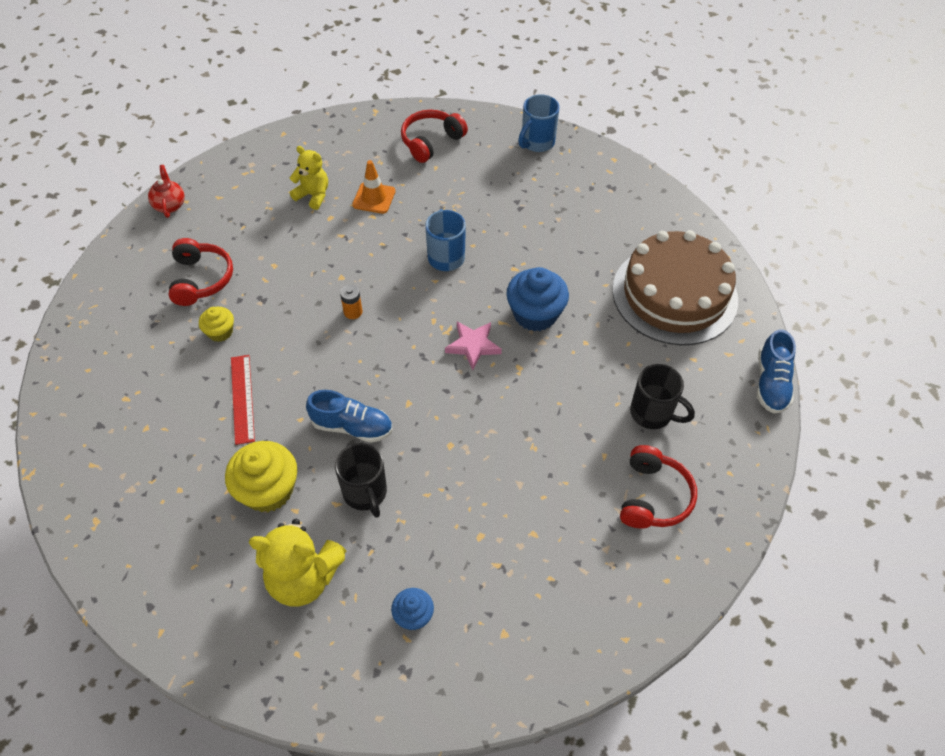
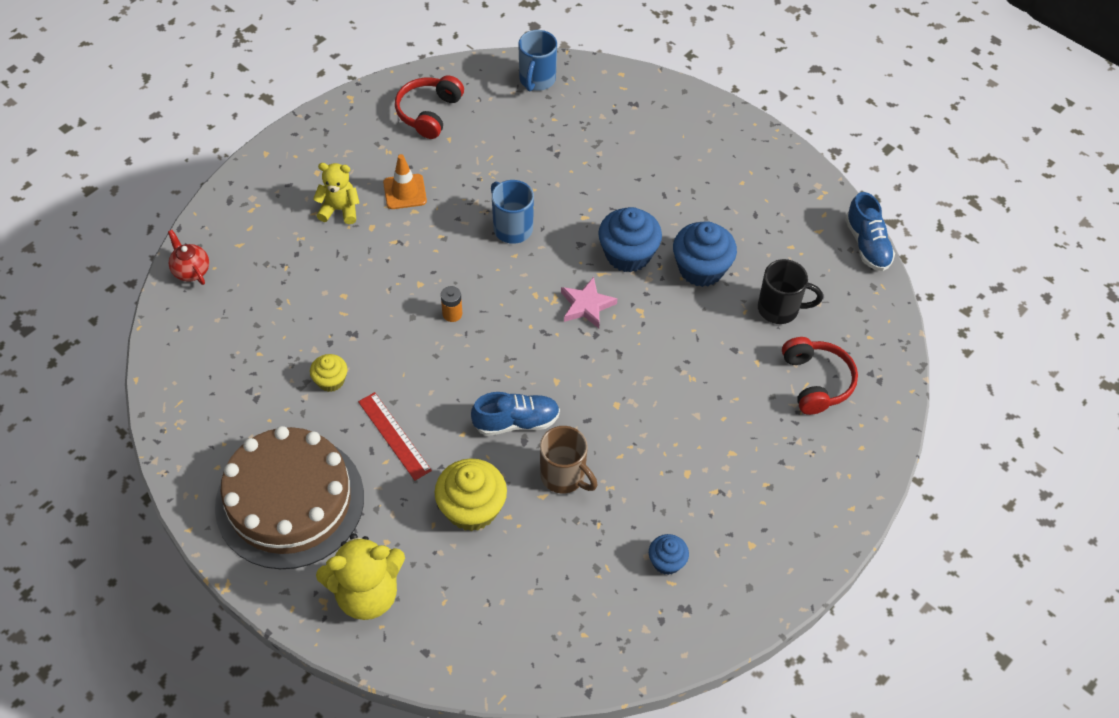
camera: 25 degrees left, 0 degrees up
red headphones [169,238,233,306] -> none
yellow teddy bear [249,519,346,606] -> yellow teddy bear moved to [316,533,405,620]
black mug [335,443,387,518] -> brown mug [540,426,598,494]
brown cake [612,230,738,345] -> brown cake moved to [215,426,364,569]
none -> blue cupcake [673,221,737,287]

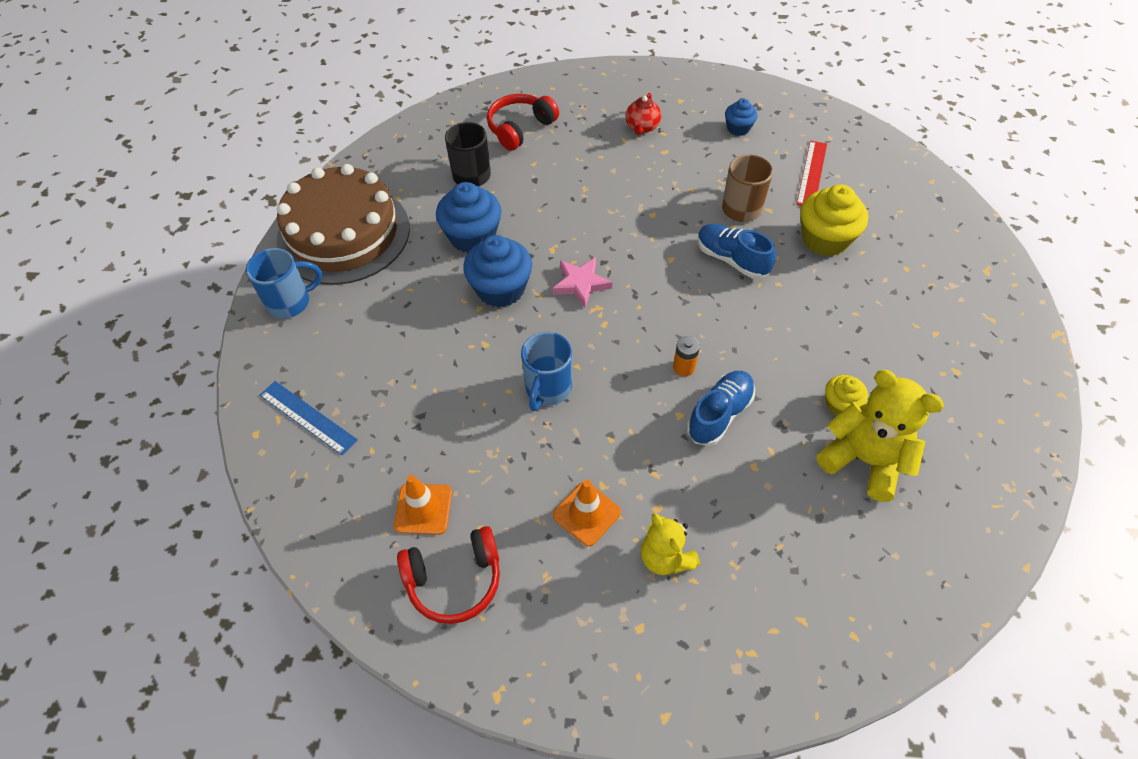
camera: 125 degrees left, 0 degrees up
red teapot [168,230,209,285] -> red teapot moved to [625,93,661,135]
brown cake [215,426,364,569] -> brown cake moved to [276,164,410,285]
yellow teddy bear [316,533,405,620] -> yellow teddy bear moved to [817,370,944,502]
red ruler [358,392,432,481] -> red ruler moved to [796,141,827,206]
blue mug [518,30,557,91] -> blue mug moved to [246,248,322,319]
blue shoe [845,192,895,271] -> blue shoe moved to [687,371,755,446]
none -> blue ruler [260,381,358,456]
none -> orange traffic cone [394,475,452,535]

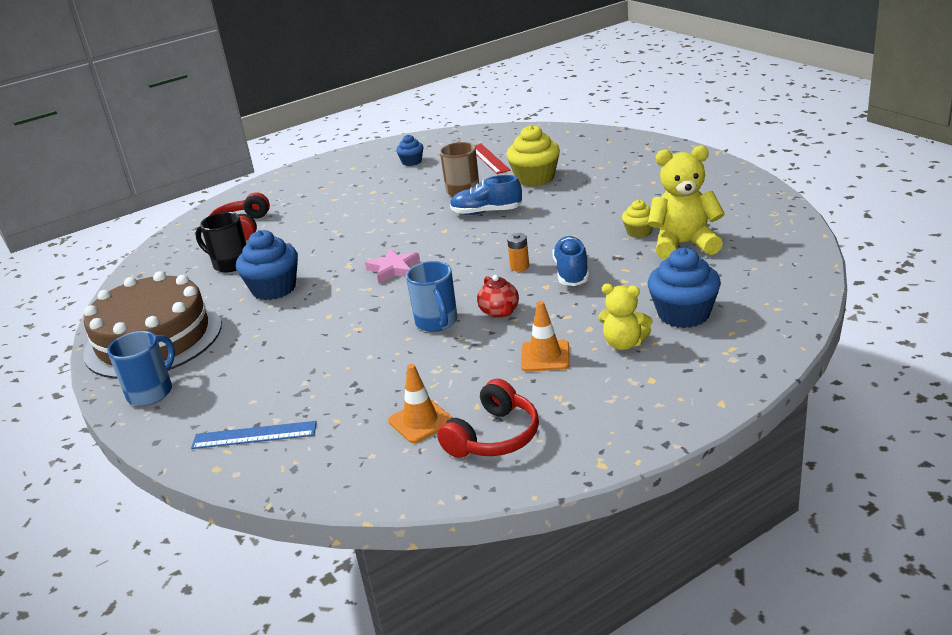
camera: 35 degrees left, 25 degrees down
blue cupcake [463,235,532,308] -> blue cupcake moved to [648,248,721,328]
red teapot [625,93,661,135] -> red teapot moved to [477,275,519,318]

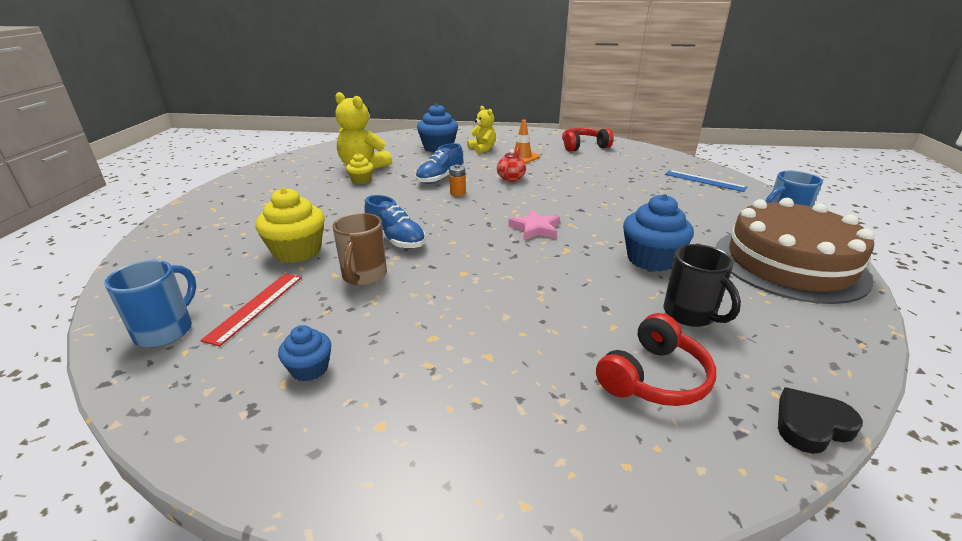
camera: 145 degrees left, 0 degrees up
orange traffic cone [388,364,453,443] -> none
blue mug [406,261,457,332] -> blue mug moved to [104,260,196,347]
none -> black heart [778,387,863,454]

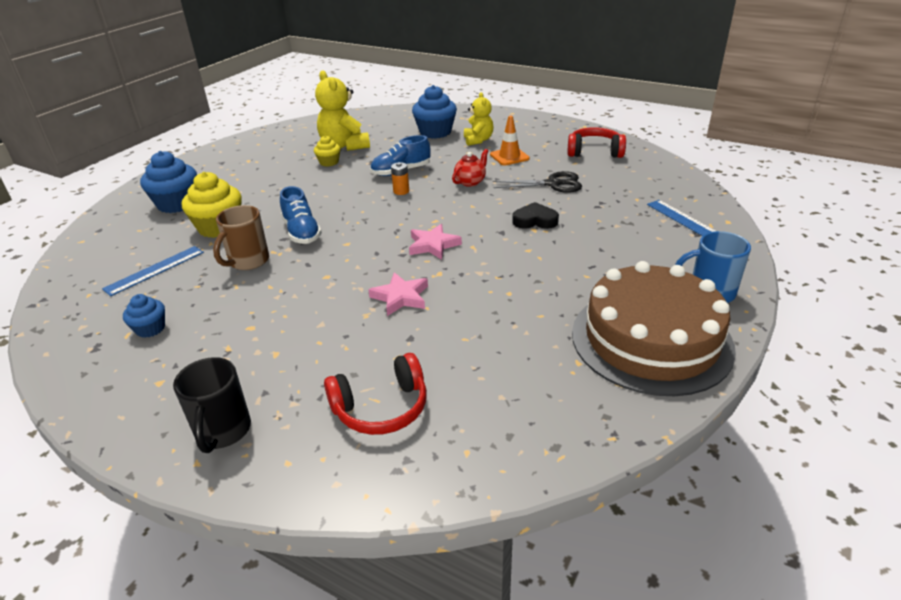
camera: 25 degrees right, 5 degrees up
blue mug [104,260,196,347] -> none
red ruler [200,273,302,346] -> blue ruler [102,246,204,296]
blue cupcake [623,194,694,271] -> blue cupcake moved to [140,151,197,213]
black mug [664,244,741,327] -> black mug moved to [173,357,251,453]
black heart [778,387,863,454] -> black heart moved to [512,202,559,229]
none -> pink star [368,272,428,316]
none -> black scissors [493,171,582,193]

